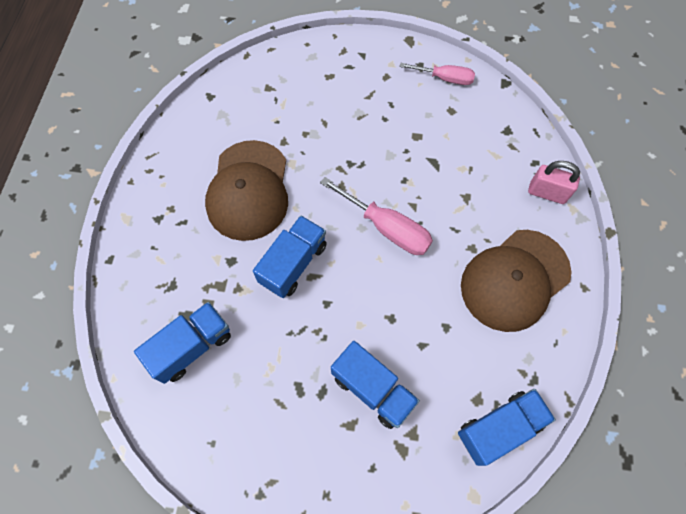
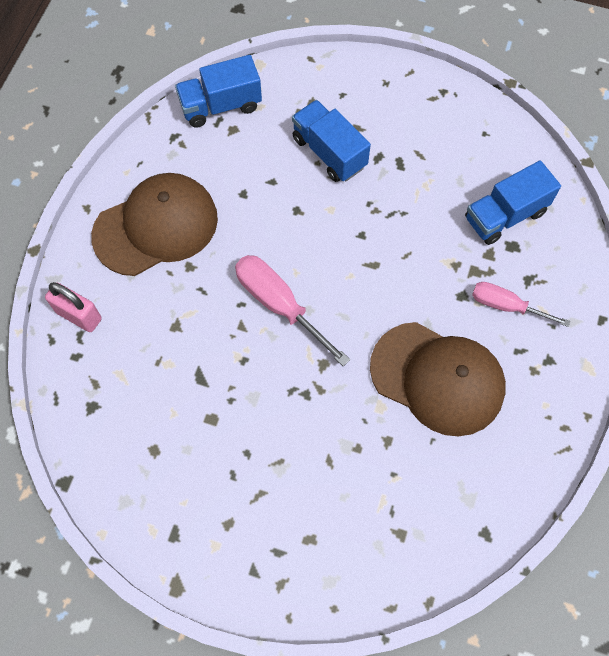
camera: 170 degrees left, 0 degrees up
brown cap [205,140,288,241] -> brown cap turned 105 degrees clockwise [370,322,506,436]
blue truck [253,216,327,298] -> none
pink screwdriver [400,63,475,85] -> pink screwdriver moved to [472,282,570,327]

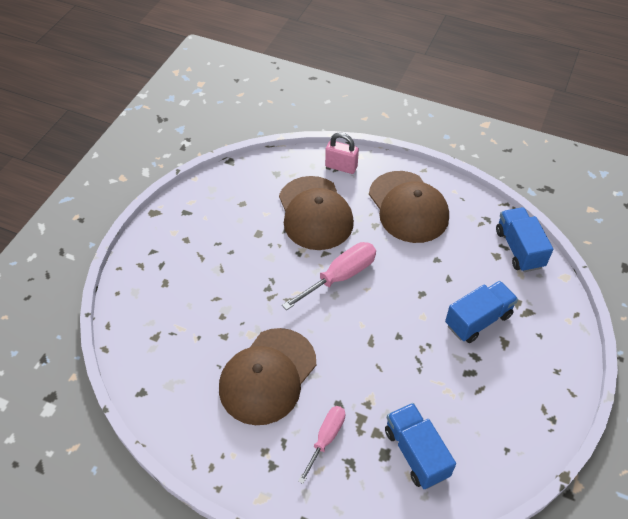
camera: 95 degrees right, 15 degrees down
pink padlock [45,282,102,332] -> pink padlock turned 75 degrees clockwise [325,132,359,174]
none -> brown cap [279,176,354,250]

